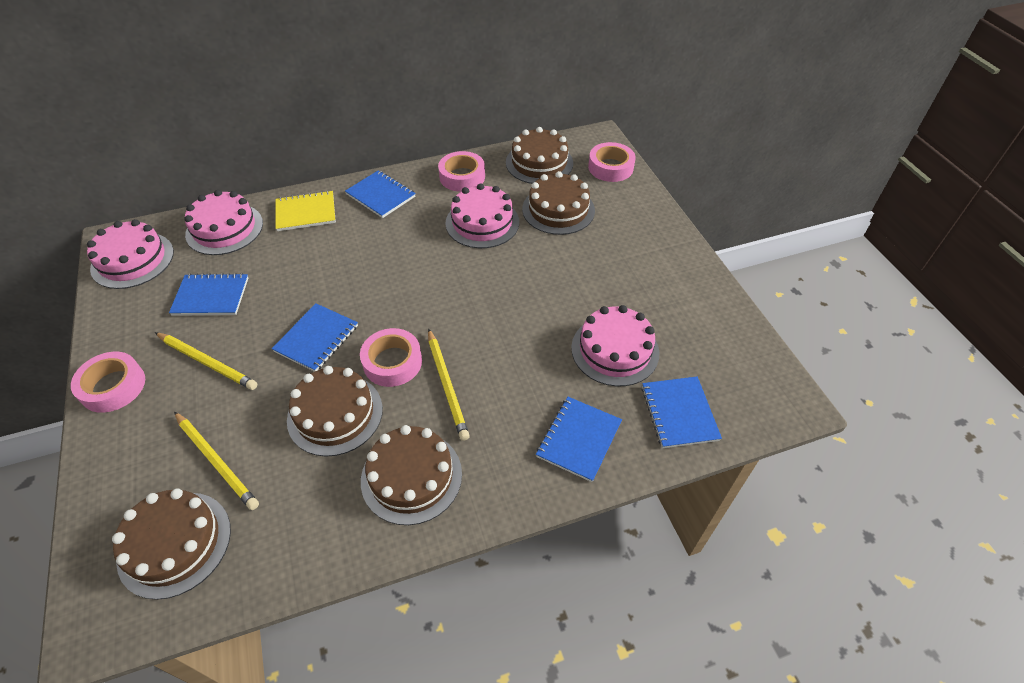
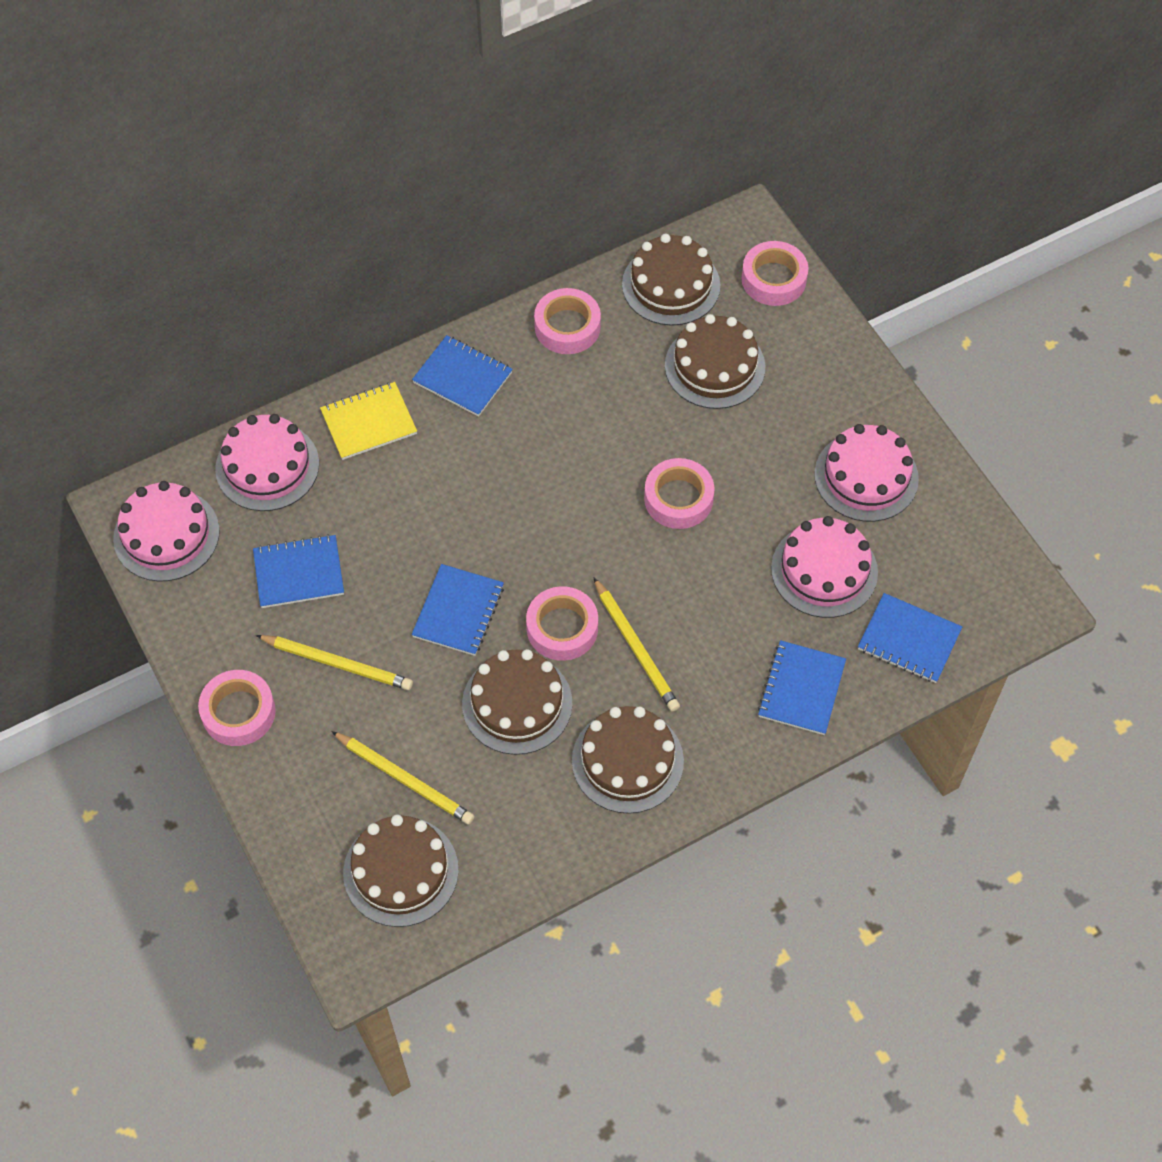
camera: 10 degrees left, 10 degrees up
pink cake [445,183,519,248] -> pink cake moved to [814,424,919,522]
blue notebook [642,377,722,448] -> blue notebook turned 45 degrees counterclockwise [858,593,962,683]
none -> pink tape [644,458,715,529]

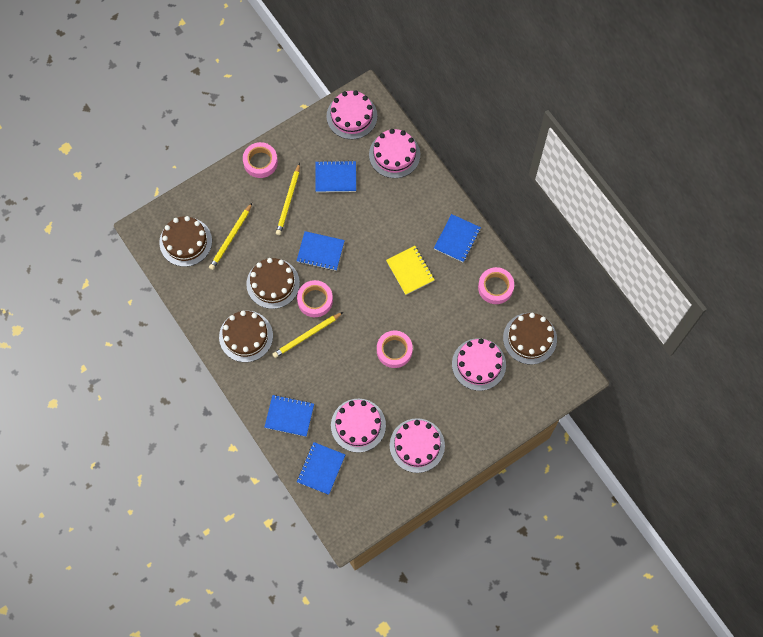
camera: 85 degrees right, 10 degrees up
blue notebook [253,534,344,608] -> blue notebook turned 75 degrees counterclockwise [315,160,356,192]
yellow notebook [320,382,417,460] -> yellow notebook moved to [386,246,435,295]
brown cake [665,314,765,409] -> pink cake [452,338,506,391]
pink tape [741,241,808,306] -> none

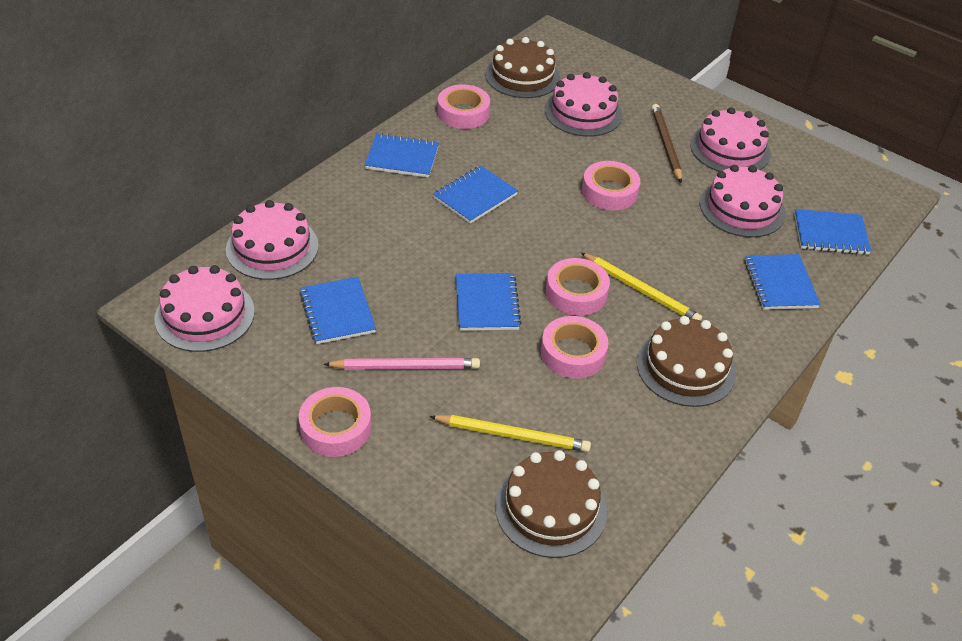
camera: 110 degrees left, 25 degrees down
brown cake [246,258,300,309] -> pink tape [541,316,609,378]
yellow pencil [276,163,300,235] -> pink pencil [323,358,480,370]
yellow notebook [386,246,435,295] -> blue notebook [433,166,518,224]
none -> brown pencil [651,104,682,183]

